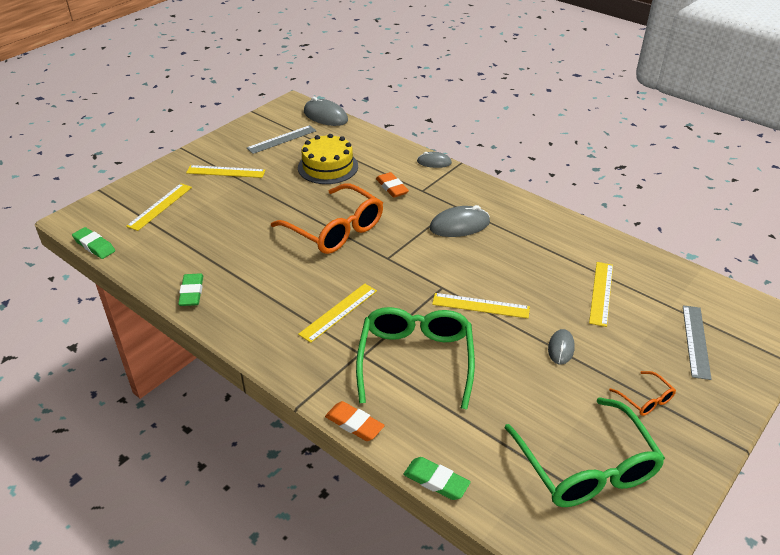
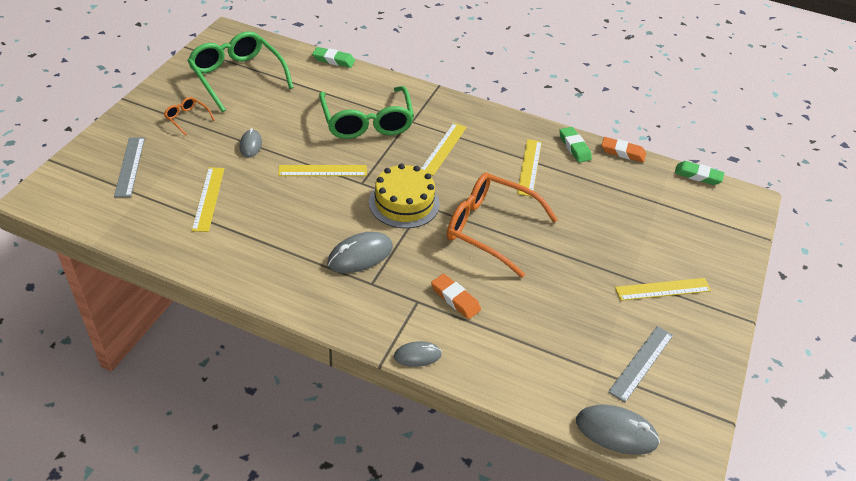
camera: 160 degrees right, 5 degrees up
yellow ruler [126,183,192,231] -> yellow ruler moved to [517,139,542,197]
yellow cake [298,134,358,184] -> yellow cake moved to [369,164,440,229]
orange eraser [325,401,385,441] -> orange eraser moved to [602,137,646,162]

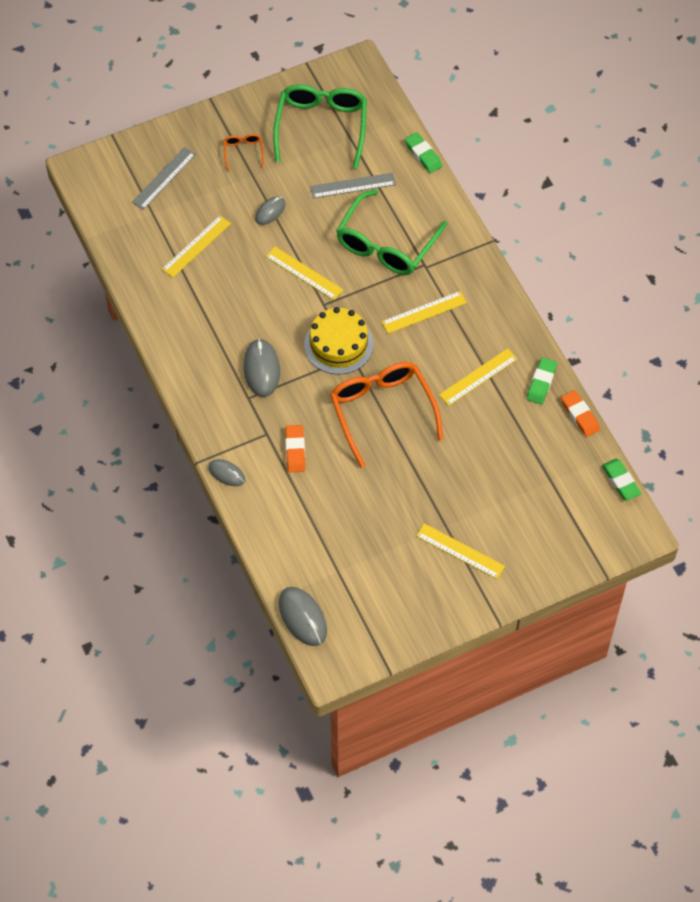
camera: 45 degrees right, 15 degrees up
grey mouse [327,232,393,273] -> grey mouse turned 75 degrees clockwise [243,338,280,397]
grey ruler [608,326,673,402] -> grey ruler moved to [310,173,396,198]

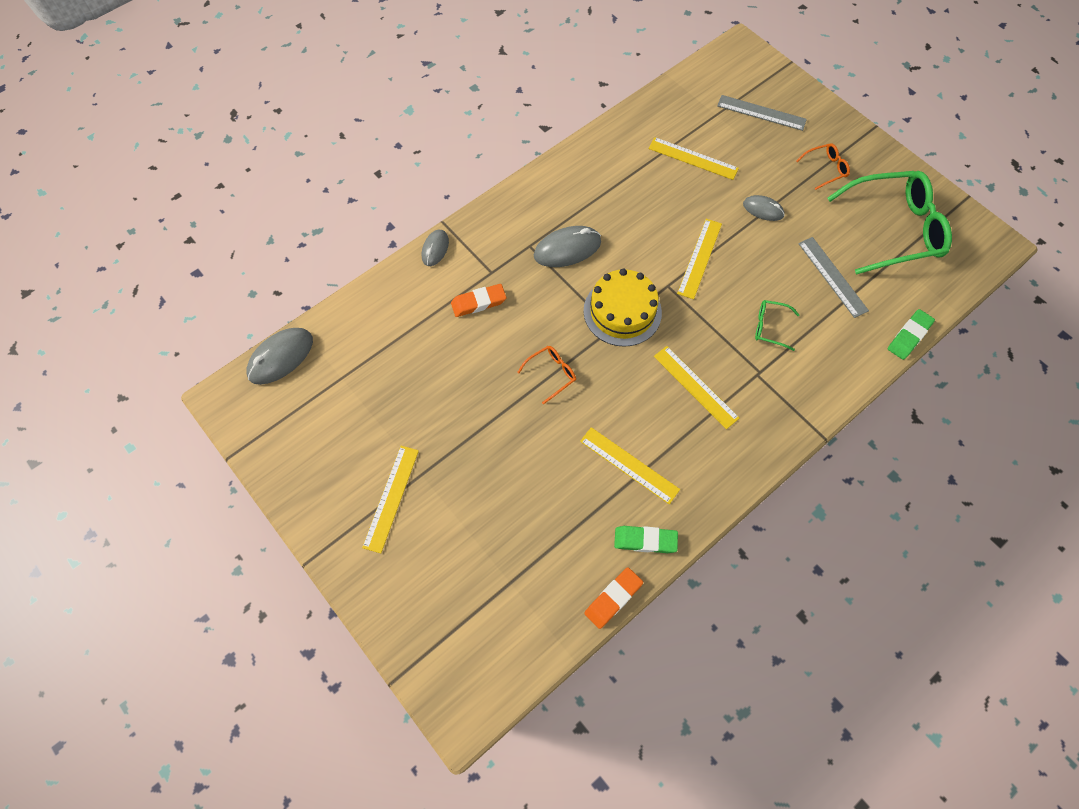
camera: 75 degrees right, 5 degrees up
orange glasses [330,362,443,468] -> orange glasses [517,346,576,404], size x0.44
green glasses [336,189,447,275] -> green glasses [755,300,800,351], size x0.44
green eraser [602,459,641,501] -> none

